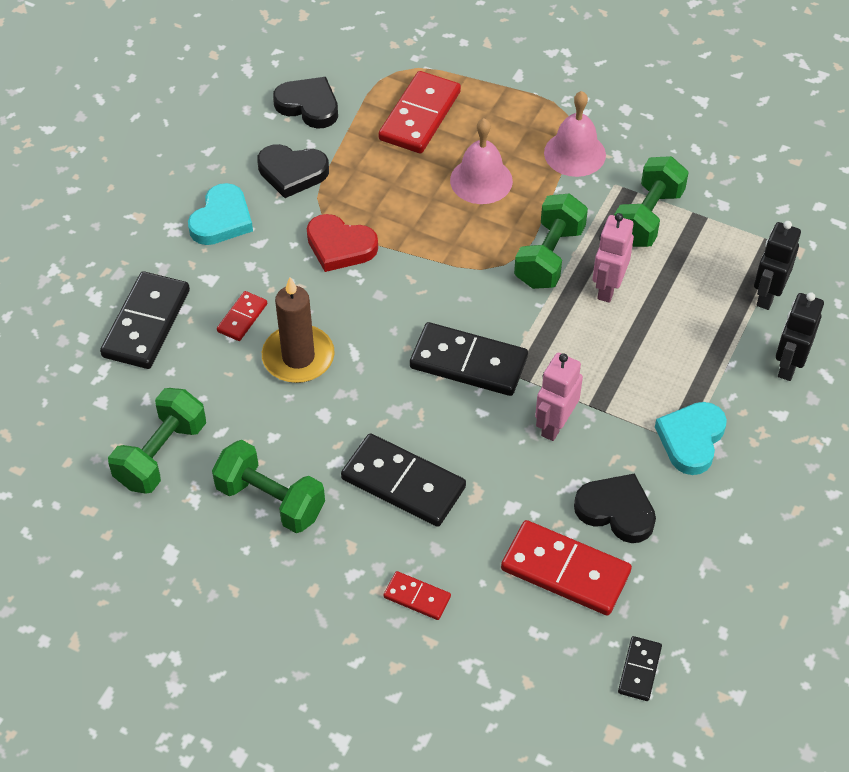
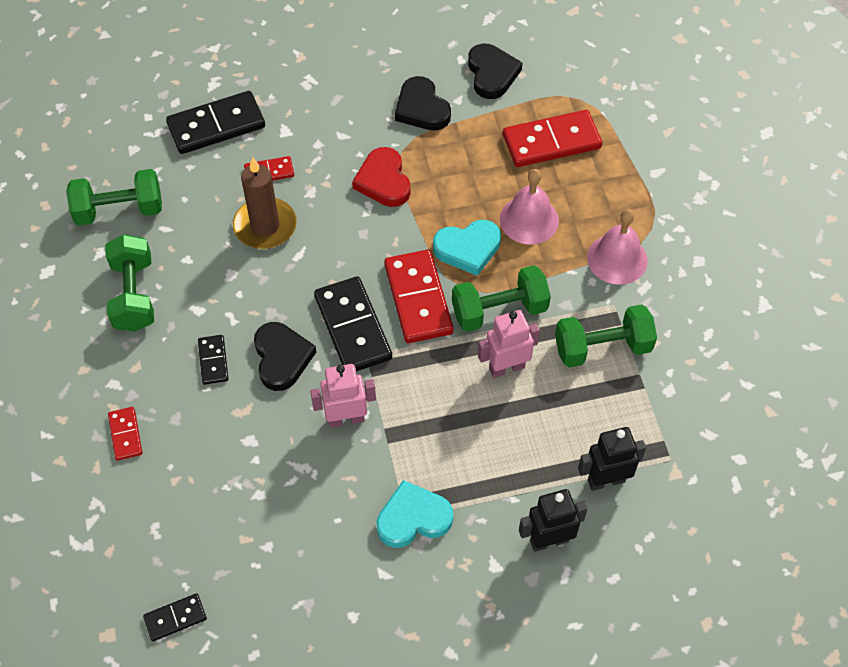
camera: 50 degrees right, 5 degrees up
turquoise heart [188,183,253,245] -> turquoise heart moved to [433,220,501,276]
black domino [341,433,466,527] -> black domino [198,335,229,385], size x0.51
red domino [501,520,632,616] -> red domino moved to [384,250,453,343]
black heart [574,473,656,543] -> black heart moved to [254,322,316,391]

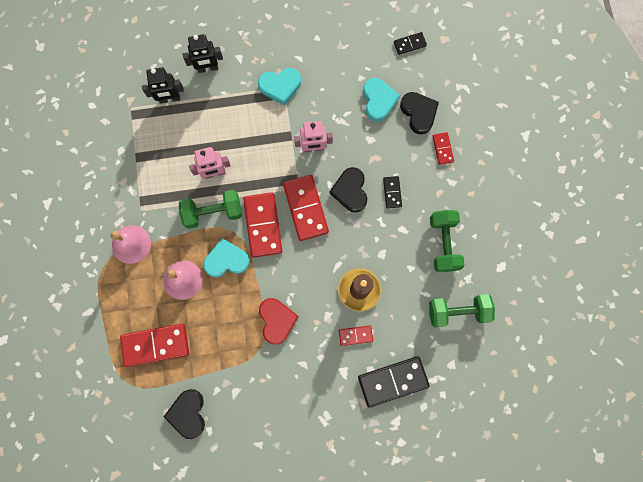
camera: 175 degrees left, 20 degrees up
black domino [314,276,392,371] -> red domino [283,175,329,241]
black heart [395,76,451,130] -> black heart moved to [400,92,439,134]
green dumbbell [555,305,657,367] -> none
none -> turquoise heart [363,78,400,122]

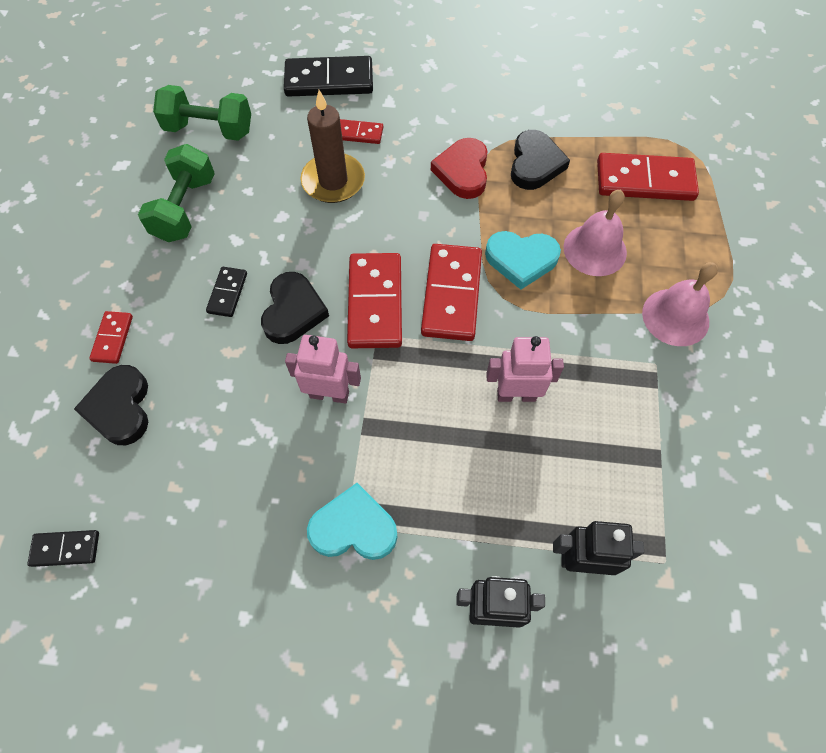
camera: 165 degrees left, 15 degrees down
black heart [164,389,205,439] -> black heart moved to [511,130,570,190]
green dumbbell [179,190,242,229] -> none
turquoise heart [363,78,400,122] -> none

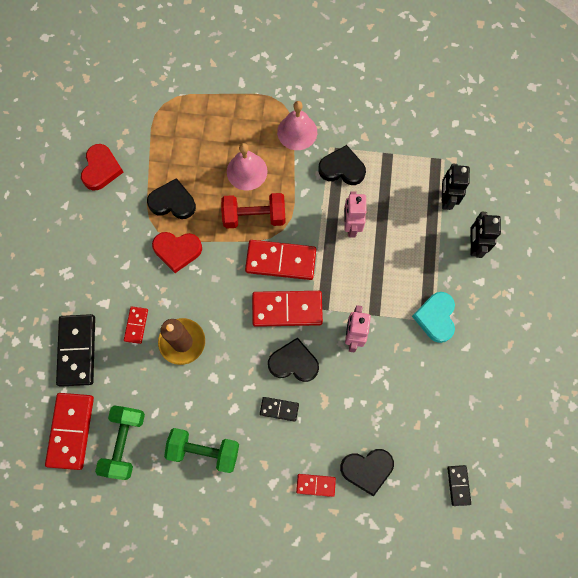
camera: 90 degrees left, 10 degrees up
turquoise heart [485,231,561,290] -> red dumbbell [221,193,285,229]
red domino [597,153,699,201] -> red domino moved to [45,393,94,470]
none -> red heart [81,144,123,190]
none -> black heart [318,145,366,185]

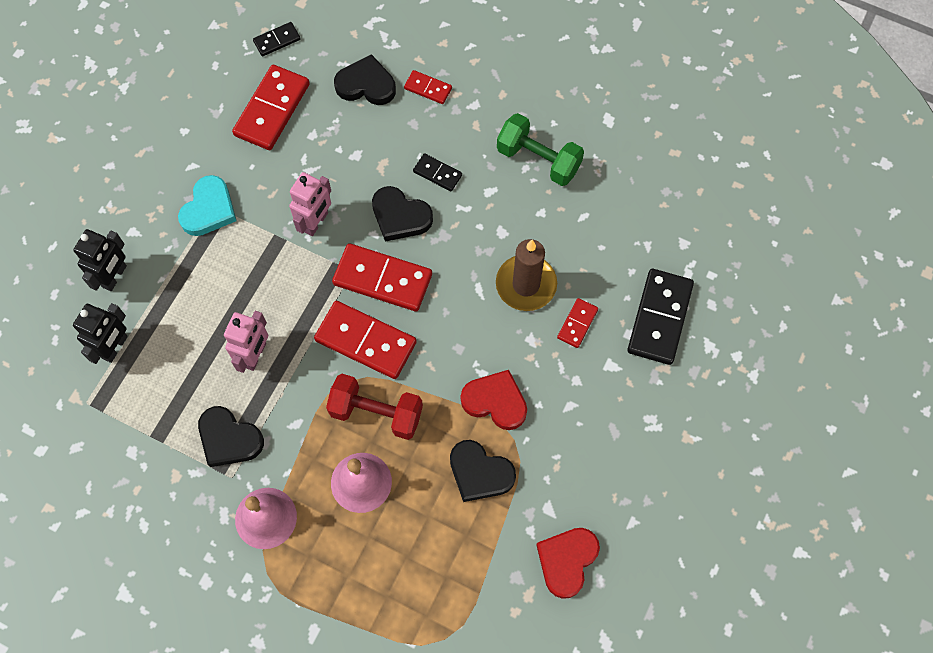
camera: 160 degrees left, 5 degrees down
red domino [45,393,94,470] -> red domino moved to [232,65,310,150]
green dumbbell [95,405,145,480] -> none
black domino [447,465,471,506] -> black domino turned 45 degrees clockwise [253,22,301,56]

